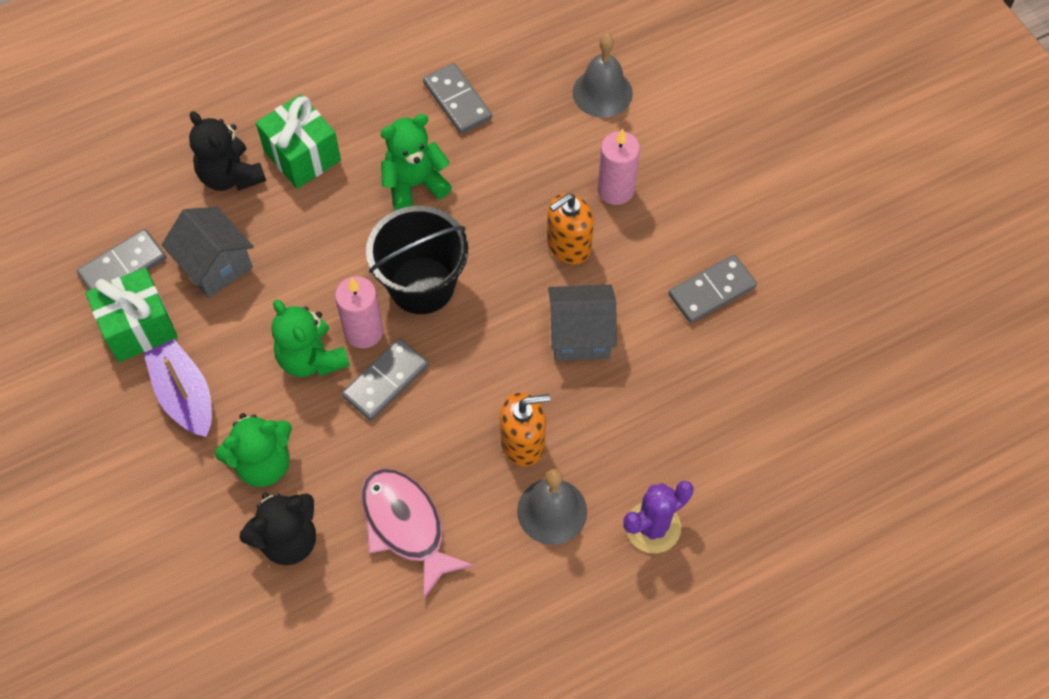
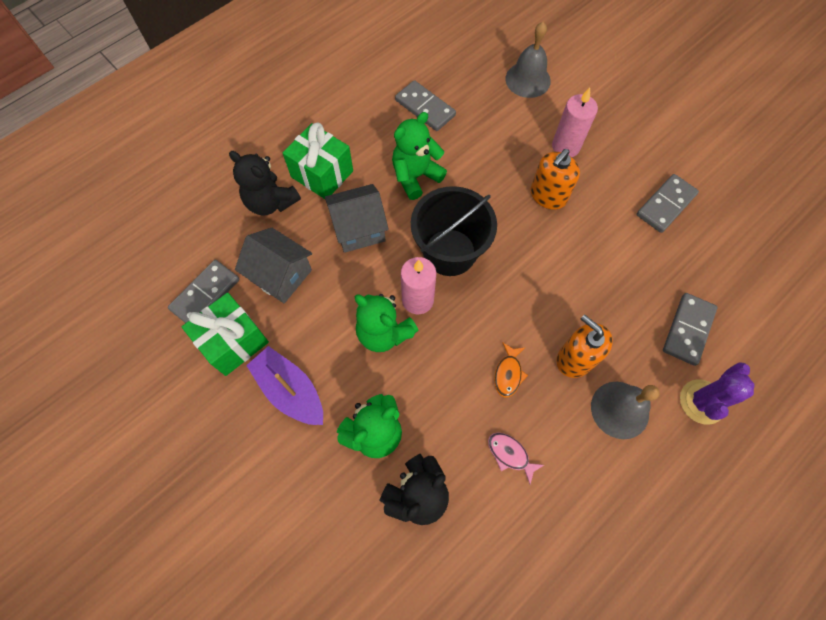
camera: 15 degrees left, 5 degrees up
grey domino [342,338,429,421] -> grey domino moved to [663,293,717,366]
pink fish [361,468,474,599] -> pink fish [488,432,544,484], size x0.50
orange soap dispenser [500,392,550,466] -> orange soap dispenser turned 105 degrees counterclockwise [557,314,613,378]
grey house [548,285,617,361] -> grey house moved to [325,184,389,253]
none -> orange fish [494,342,528,397]

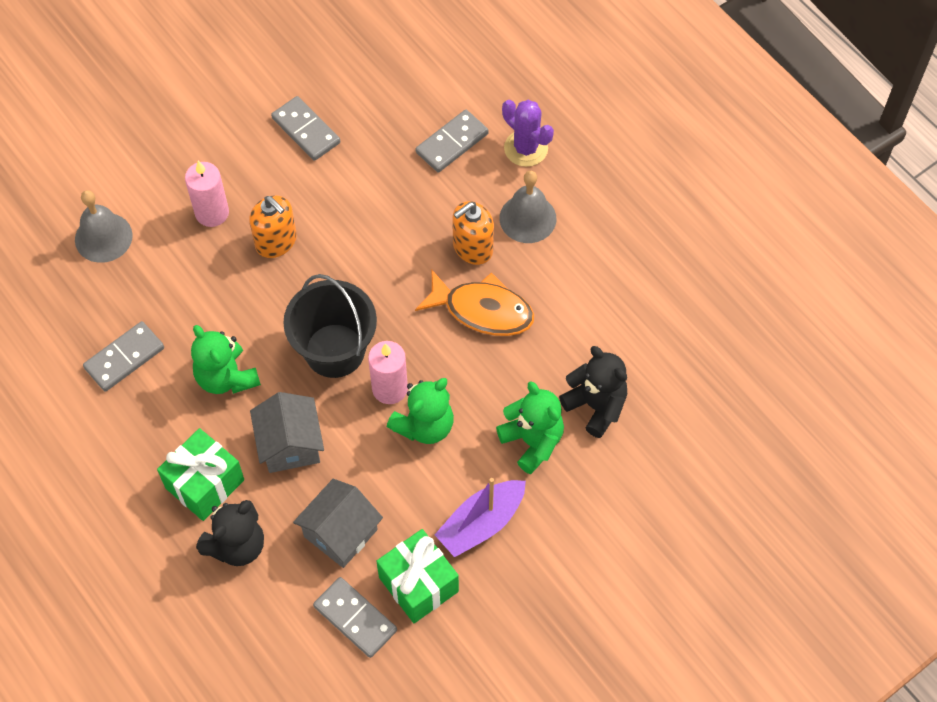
camera: 85 degrees left, 5 degrees down
pink fish [488,432,544,484] -> none
orange fish [494,342,528,397] -> orange fish [415,270,534,336], size x2.01
grey domino [663,293,717,366] -> grey domino turned 75 degrees counterclockwise [416,110,489,172]

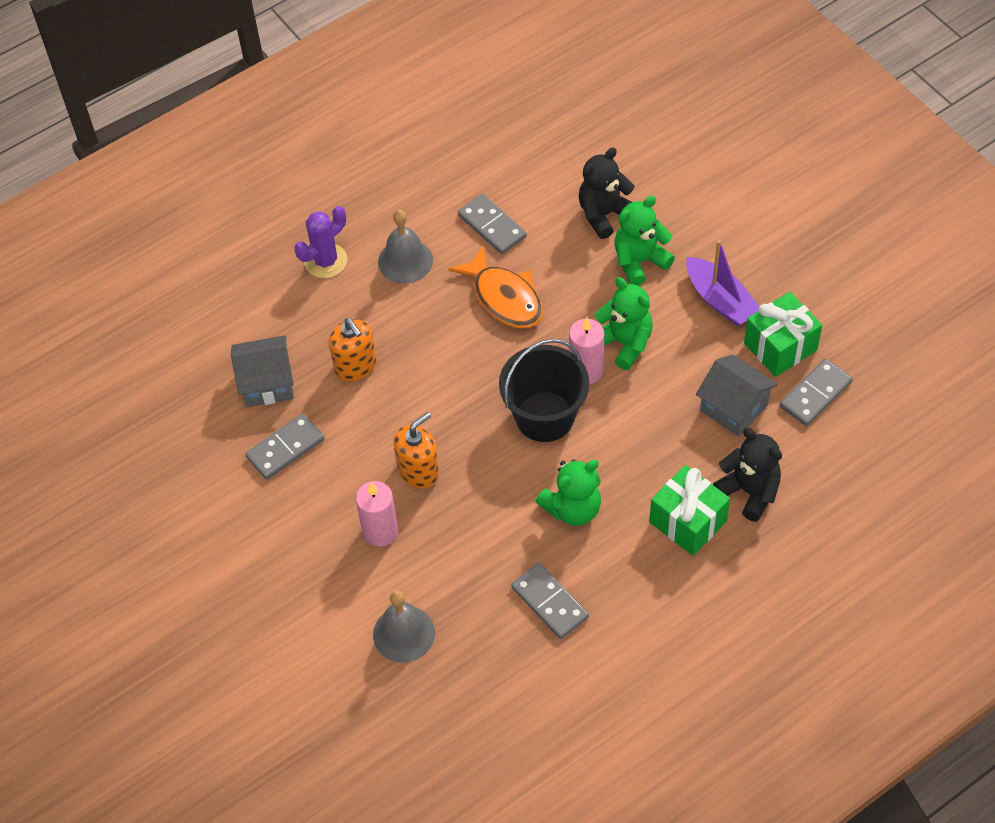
camera: 85 degrees left, 5 degrees down
grey house [250,392,324,473] -> grey house moved to [231,335,294,407]
orange fish [415,270,534,336] -> orange fish turned 120 degrees clockwise [448,245,543,328]
grey domino [416,110,489,172] -> grey domino moved to [458,194,527,254]
orange soap dispenser [452,201,494,265] -> orange soap dispenser moved to [329,318,377,381]

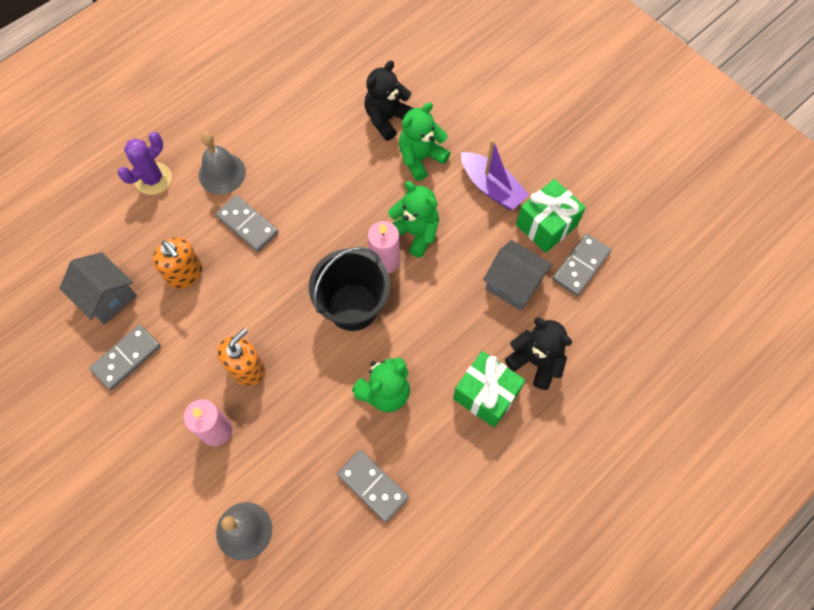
camera: 10 degrees left, 10 degrees up
grey house [231,335,294,407] -> grey house turned 60 degrees clockwise [59,252,137,325]
orange fish [448,245,543,328] -> none
grey domino [458,194,527,254] -> grey domino moved to [216,195,278,252]

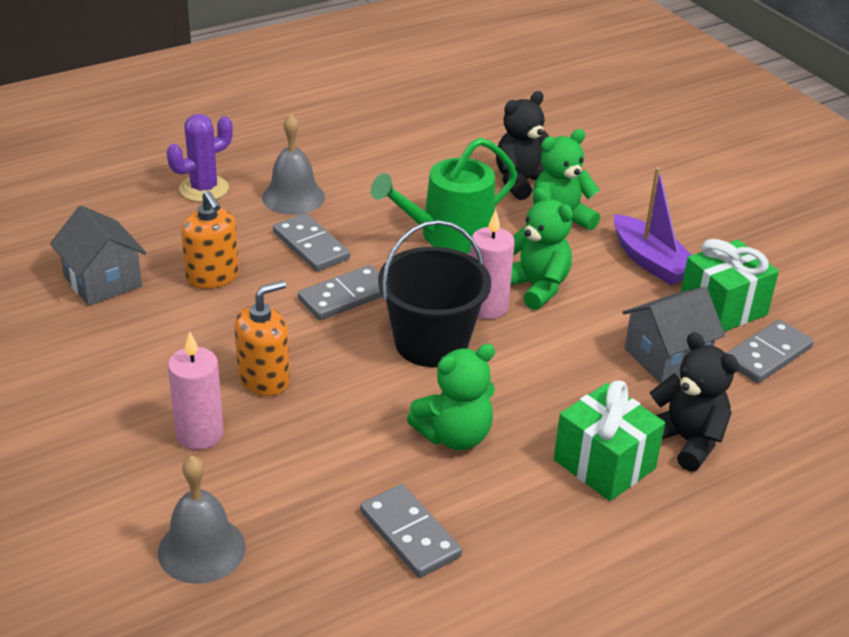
camera: 10 degrees right, 30 degrees down
grey domino [90,324,161,390] -> grey domino moved to [298,265,383,320]
grey house [483,240,553,311] -> grey house turned 75 degrees counterclockwise [622,287,725,384]
none -> green watering can [371,137,517,253]

